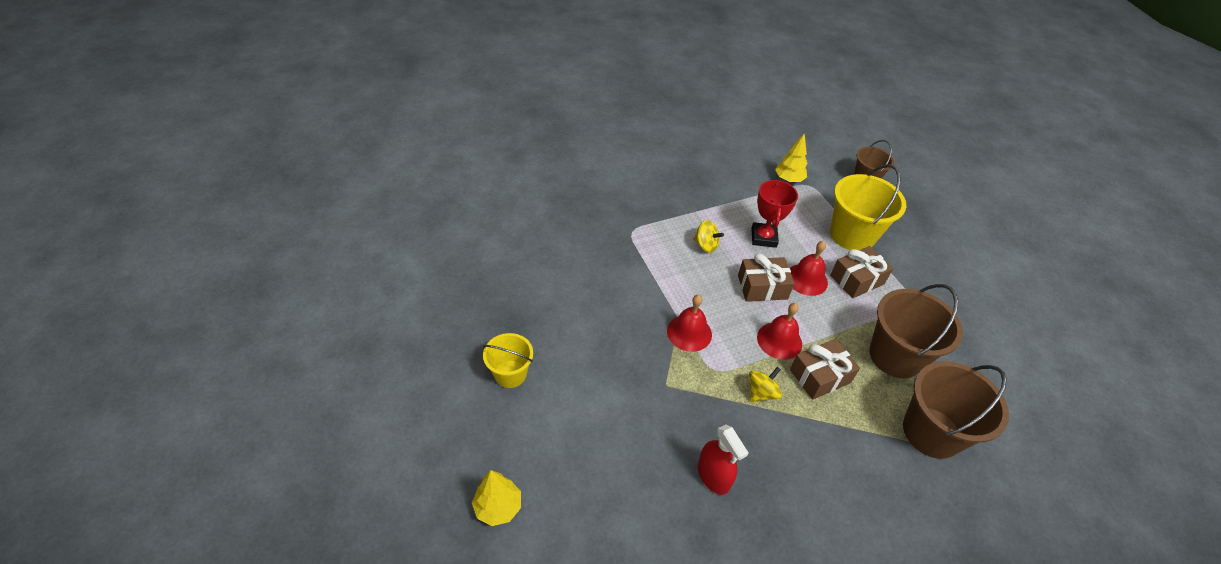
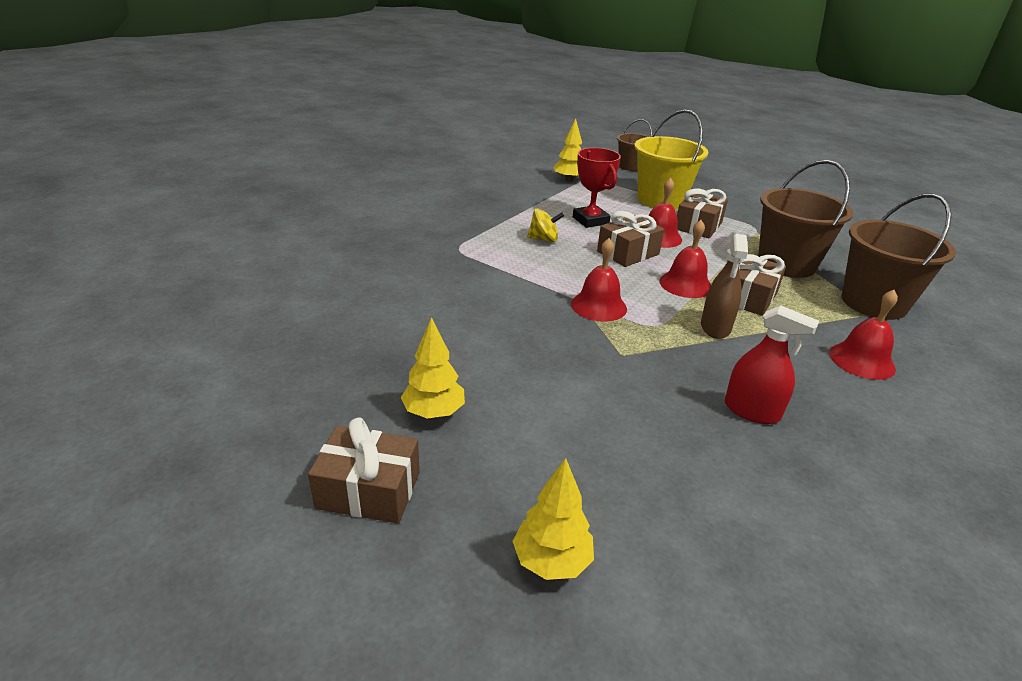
camera: 30 degrees left, 15 degrees down
yellow bucket [483,333,533,388] -> yellow tree [400,317,465,419]
yellow spinning top [749,367,782,402] -> brown spray bottle [701,234,748,339]
none -> brown gift [308,417,420,523]
none -> red bell [829,290,898,380]

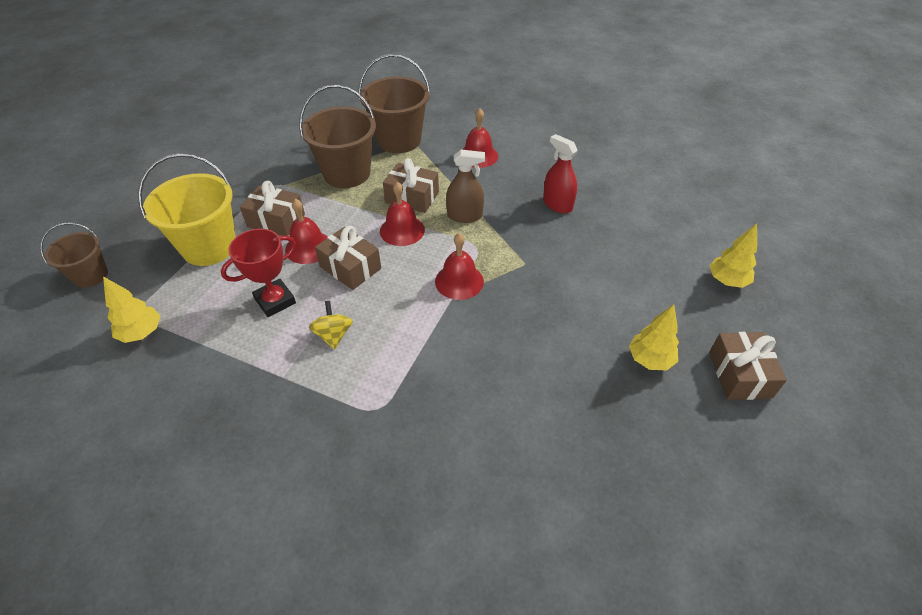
camera: 100 degrees left, 15 degrees up
red spray bottle [725,305,819,424] -> red spray bottle turned 60 degrees counterclockwise [543,134,578,213]

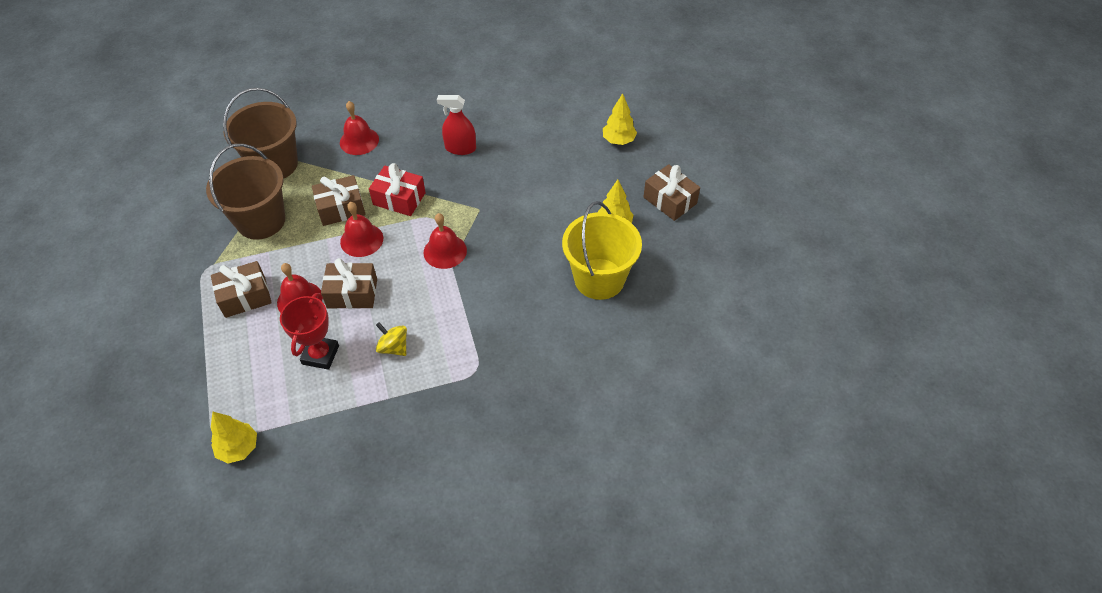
camera: 40 degrees left, 5 degrees up
brown bucket [40,222,108,288] -> none
yellow bucket [138,153,236,266] -> yellow bucket moved to [562,201,642,300]
brown spray bottle [446,150,485,223] -> red gift [369,163,426,216]

